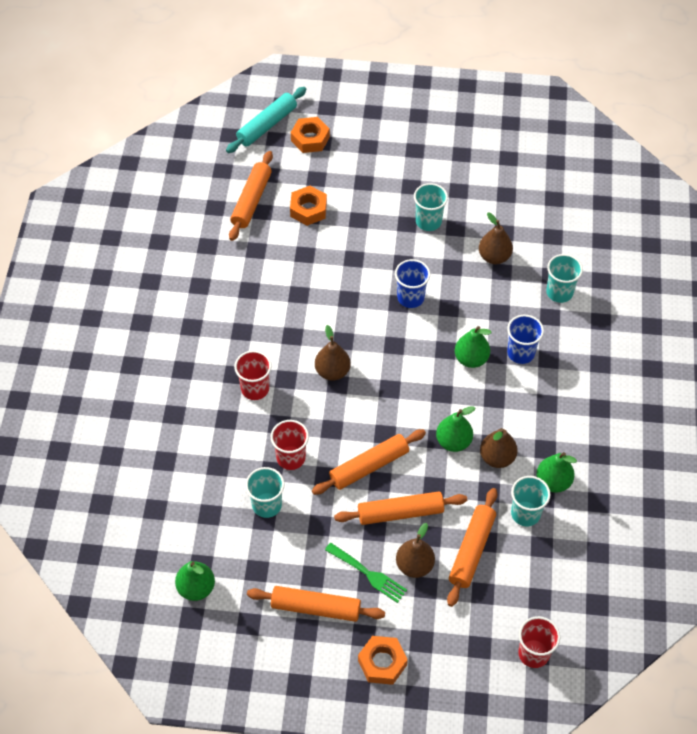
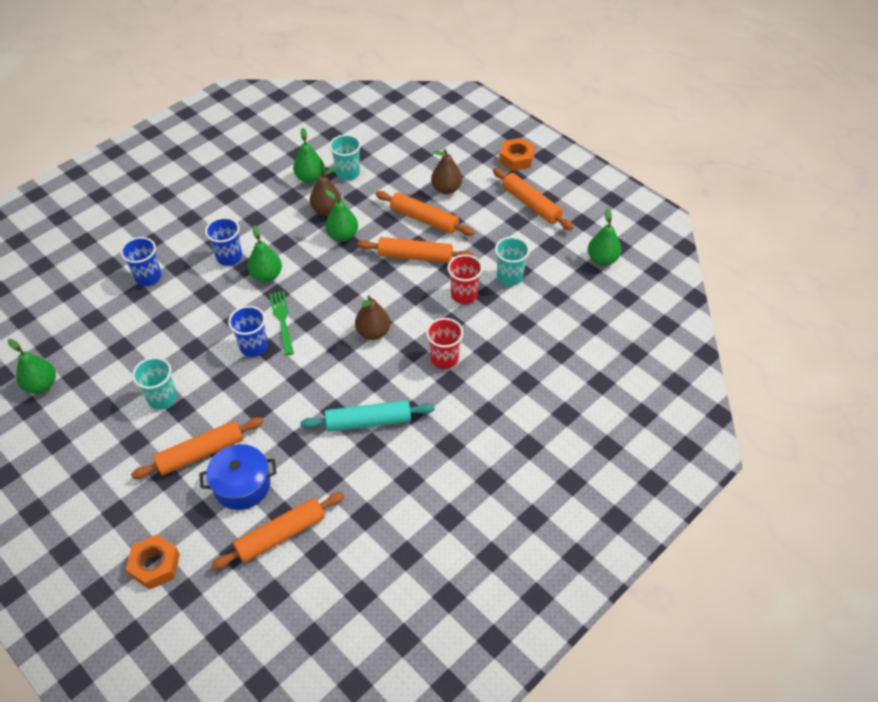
camera: 140 degrees left, 5 degrees down
turquoise rolling pin [226,87,306,153] -> turquoise rolling pin moved to [300,400,435,432]
orange nut [290,186,327,226] -> blue pot [199,444,277,510]
green fork [325,543,407,603] -> green fork moved to [270,291,294,356]
orange rolling pin [447,488,497,607] -> orange rolling pin moved to [131,417,264,479]
brown pear [479,213,513,264] -> none
red cup [518,616,560,668] -> none
turquoise cup [546,254,583,303] -> blue cup [120,237,161,286]
none -> green pear [8,339,56,394]

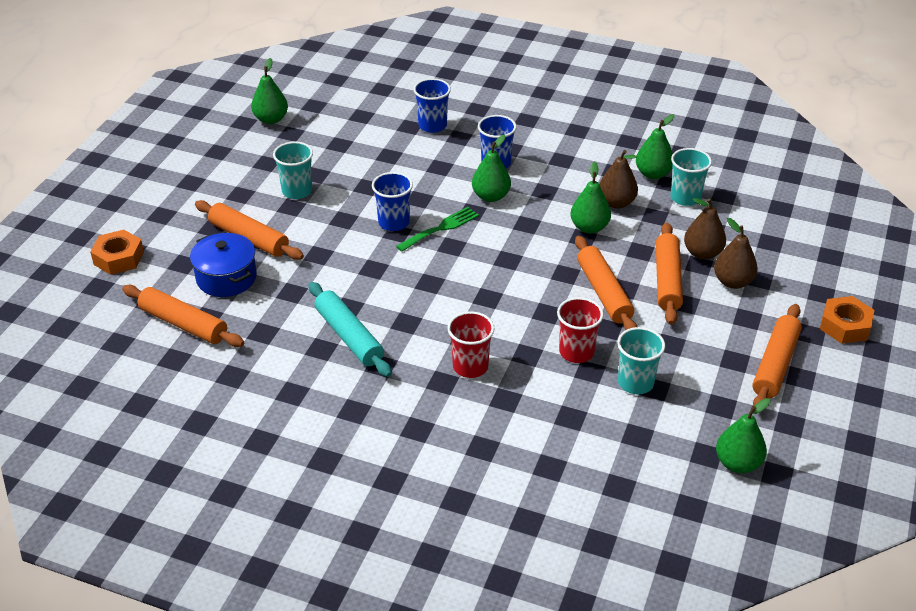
camera: 65 degrees right, 10 degrees down
brown pear [355,295,390,340] -> brown pear moved to [684,198,726,260]

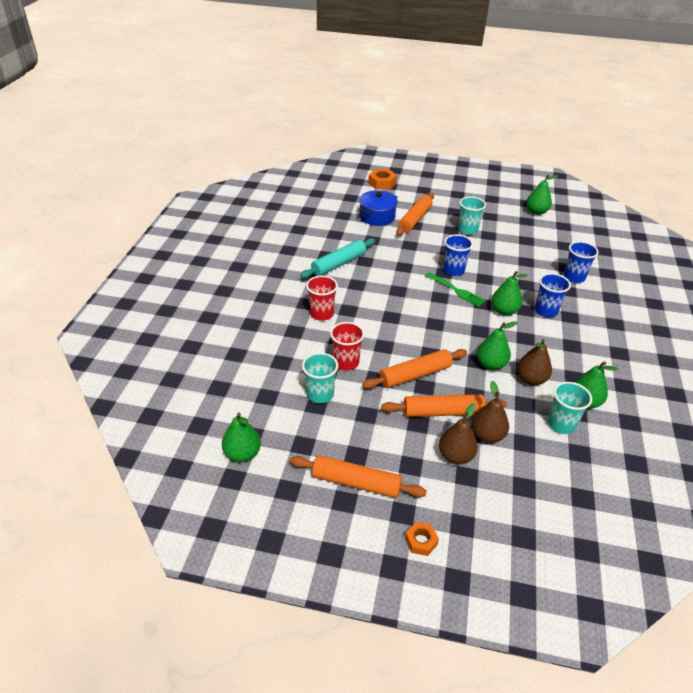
camera: 80 degrees right, 0 degrees up
orange rolling pin [122,285,244,347] -> none
orange nut [820,296,874,344] -> orange nut [405,522,439,556], size x0.63

